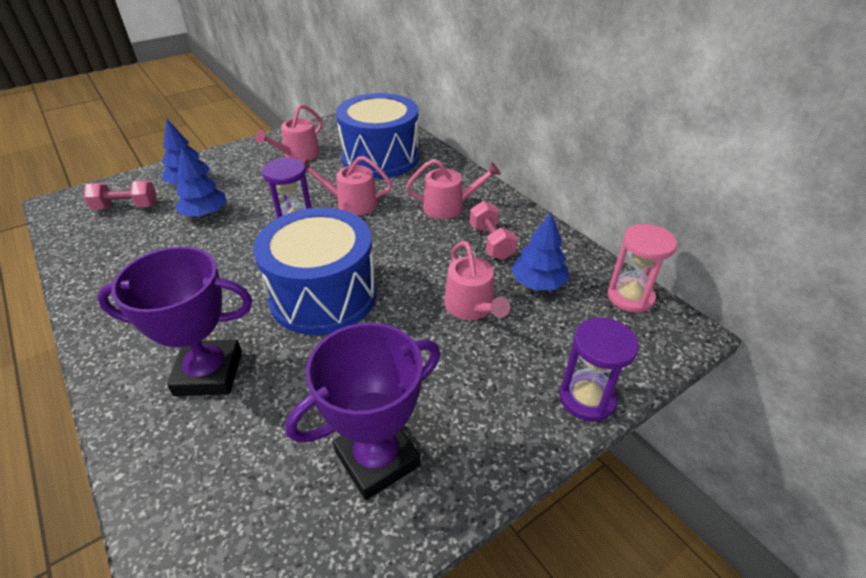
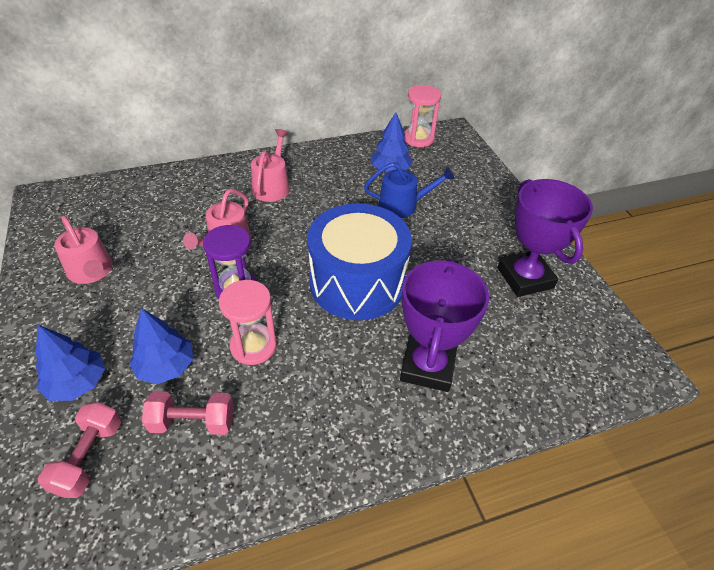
camera: 75 degrees left, 5 degrees up
blue drum [336,93,419,179] -> none
pink watering can [444,241,510,320] -> blue watering can [364,162,455,218]
pink dumbbell [470,201,518,260] -> pink dumbbell moved to [142,391,234,435]
purple hourglass [559,317,639,422] -> none
none -> pink hourglass [219,280,277,365]

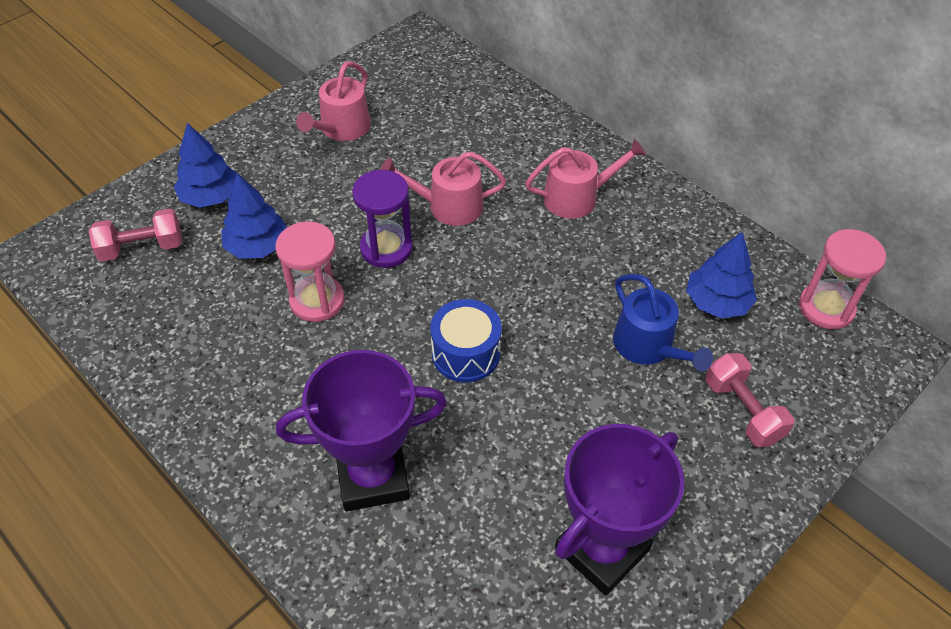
camera: 65 degrees right, 5 degrees up
pink dumbbell [142,391,234,435] -> pink dumbbell moved to [705,353,794,447]
blue drum [307,203,412,320] -> blue drum [430,299,502,382], size x0.52

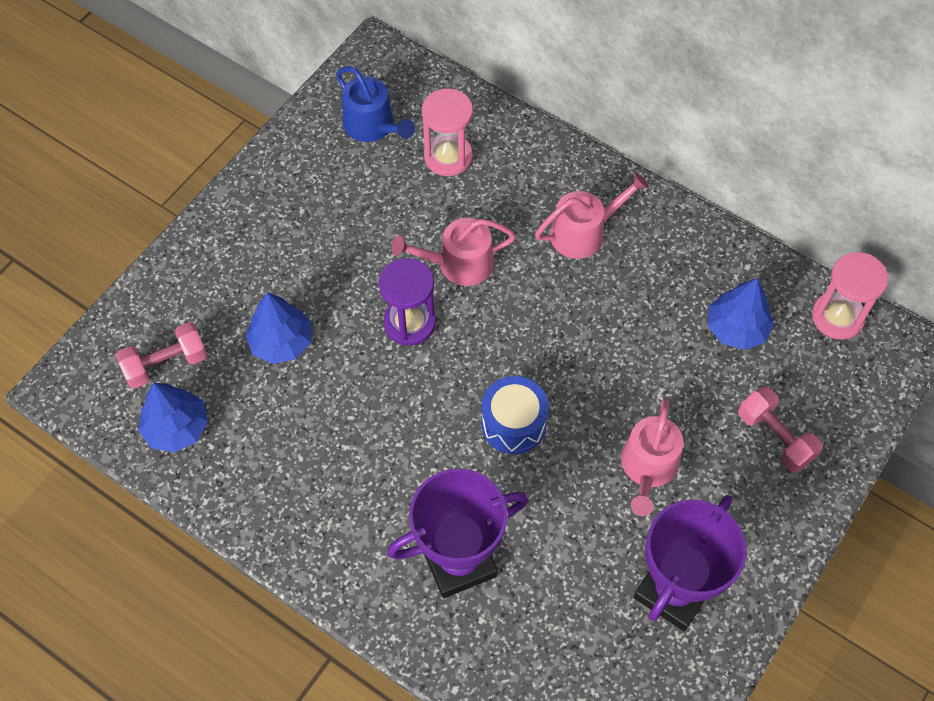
camera: 10 degrees left, 10 degrees up
blue tree [174,123,237,208] -> blue tree moved to [138,383,208,453]
pink hourglass [276,221,345,322] -> pink hourglass moved to [422,89,473,176]
pink watering can [296,61,371,141] -> pink watering can moved to [621,398,684,516]
blue watering can [613,274,713,371] -> blue watering can moved to [336,66,415,142]

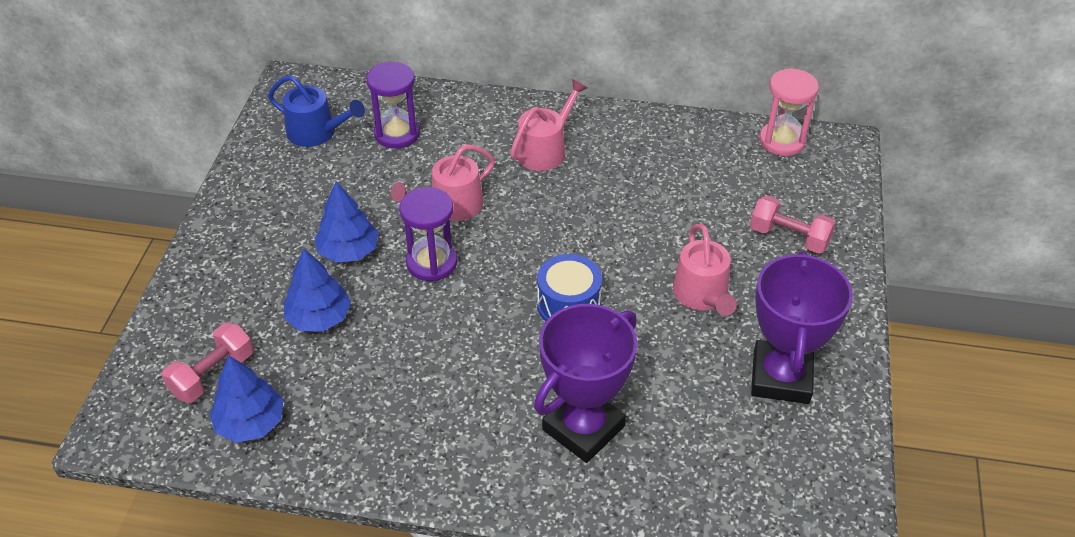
camera: 25 degrees left, 15 degrees down
pink hourglass [422,89,473,176] -> purple hourglass [366,61,420,149]
blue tree [708,278,774,350] -> blue tree moved to [314,181,379,263]

